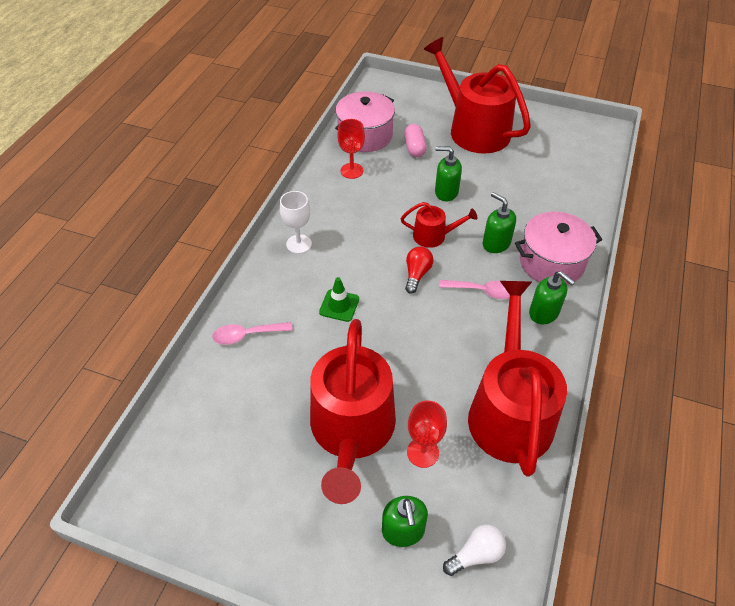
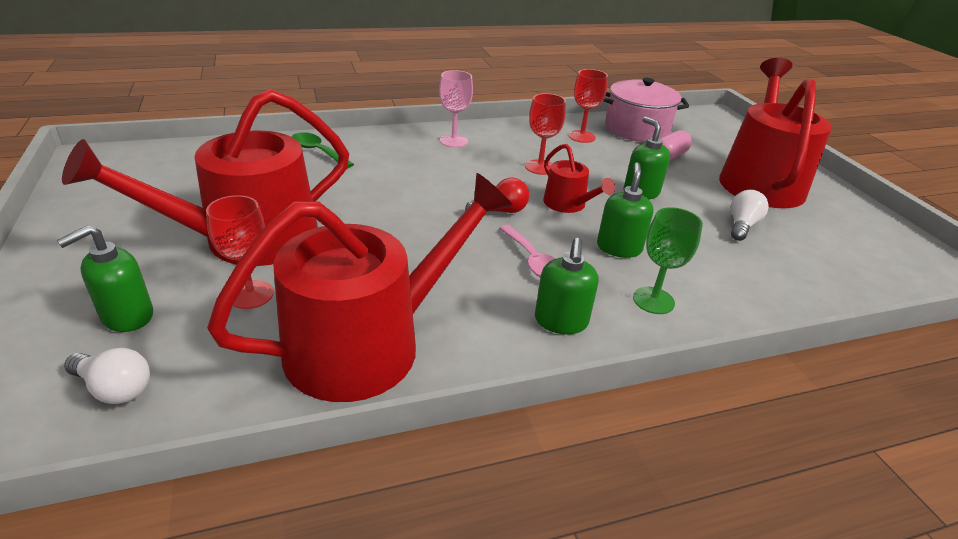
camera: 50 degrees right, 15 degrees down
pink spoon [212,322,293,345] -> green spoon [292,132,354,168]
white goblet [280,191,312,254] -> pink goblet [439,70,473,148]
green traffic cone [319,277,359,322] -> none
pink pot [515,212,602,285] -> green goblet [633,207,703,314]
none -> red goblet [525,93,566,175]
none -> white light bulb [731,190,769,241]

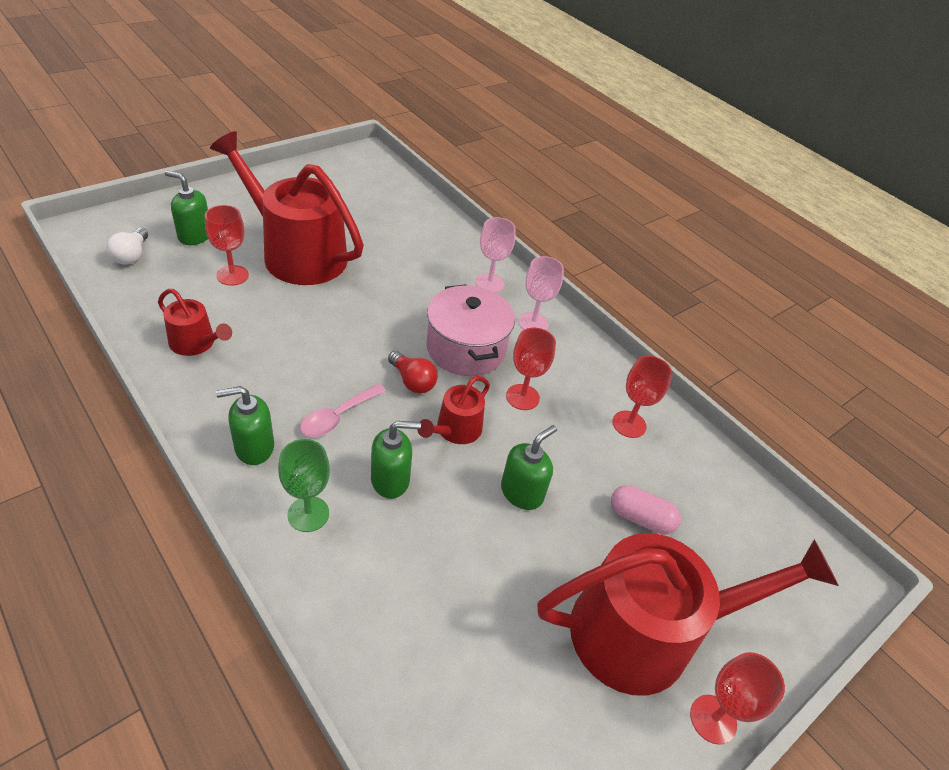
camera: 65 degrees right, 10 degrees up
red watering can [207,173,513,402] -> red watering can [158,289,232,356], size x0.46
green spoon [292,132,354,168] -> none
pink pot [603,78,689,142] -> pink pot moved to [426,284,515,376]
white light bulb [731,190,769,241] -> none
none -> pink goblet [476,217,516,293]
none -> red goblet [690,652,785,745]

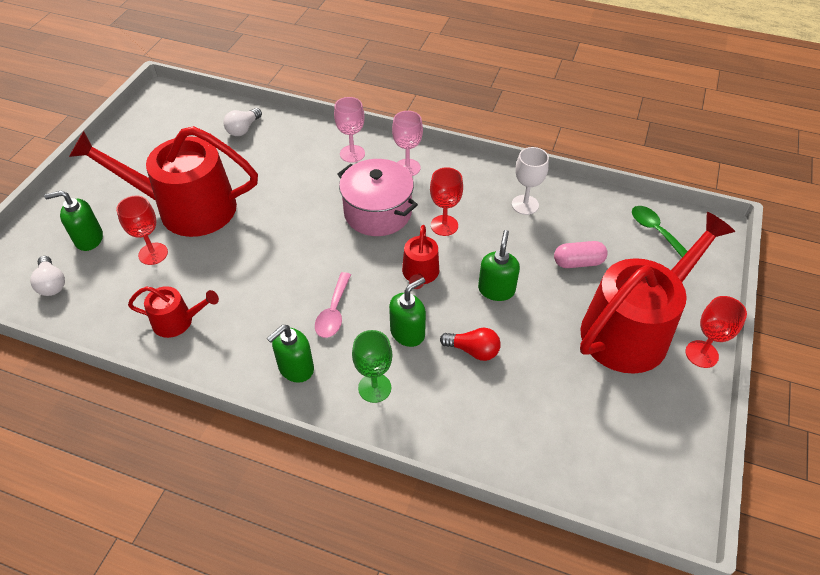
camera: 25 degrees left, 5 degrees up
red light bulb [388,351,438,394] -> red light bulb moved to [440,328,501,361]
red goblet [612,356,672,438] -> white goblet [512,147,549,215]
none -> white light bulb [223,108,262,136]
none -> green spoon [632,206,688,257]

